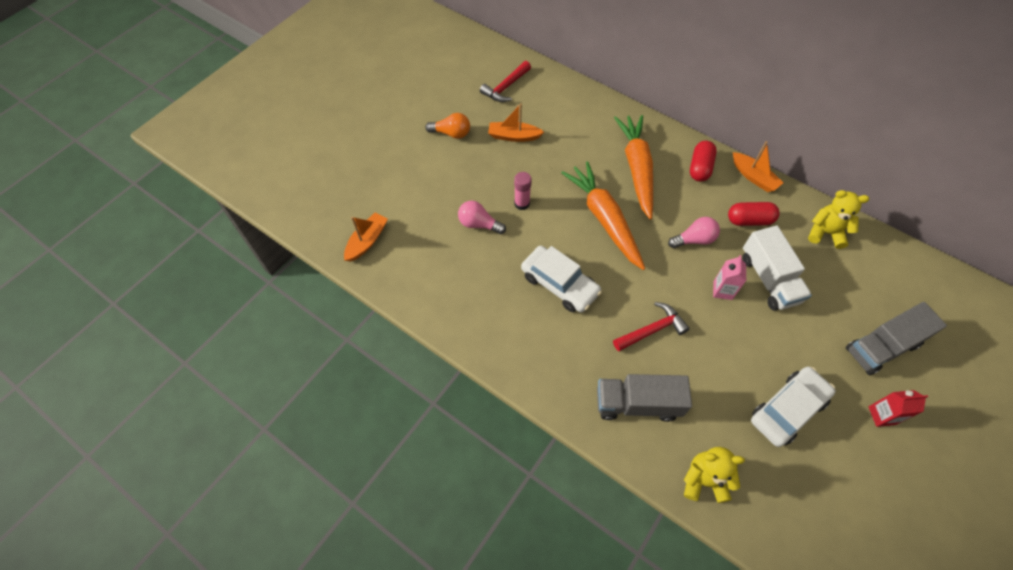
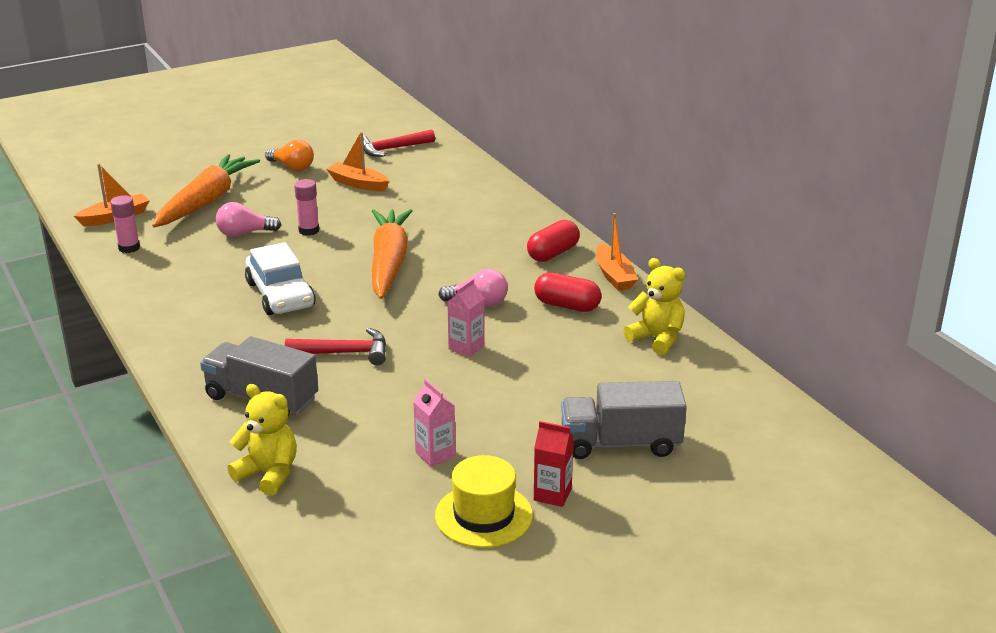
camera: 25 degrees right, 30 degrees down
pink light bulb [458,201,506,234] -> pink light bulb turned 60 degrees counterclockwise [216,202,281,237]
orange carrot [614,115,653,219] -> orange carrot moved to [152,154,260,227]
white truck [742,226,812,311] -> none
white car [751,367,836,447] -> pink carton [413,379,456,467]
none -> pink glue stick [110,195,140,253]
none -> yellow hat [435,455,533,548]

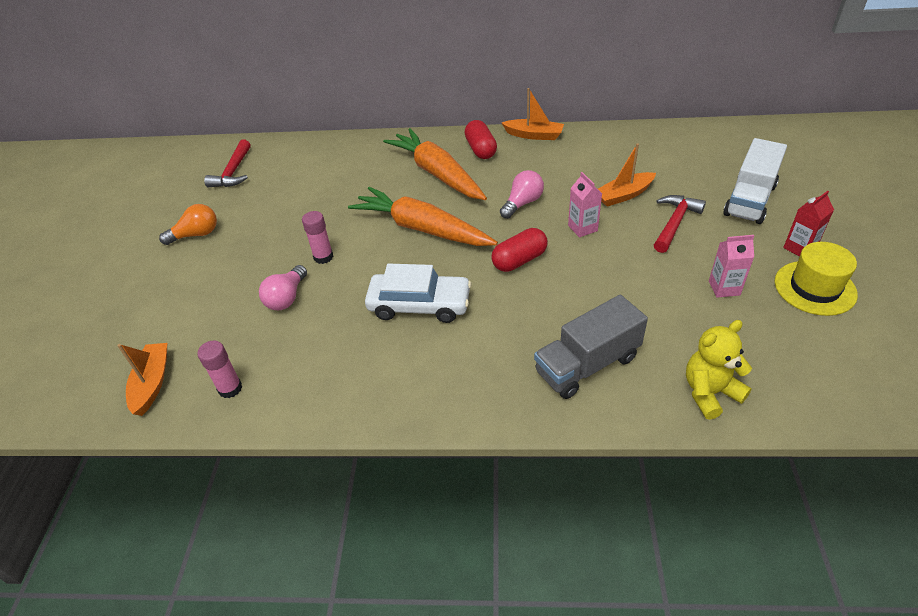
camera: 55 degrees left, 15 degrees up
orange carrot [152,154,260,227] -> orange carrot moved to [383,128,487,200]
red hammer [285,328,386,365] -> red hammer moved to [654,195,706,253]
orange boat [326,132,390,191] -> orange boat moved to [598,143,656,207]
red capsule [534,272,601,312] -> red capsule moved to [491,228,548,272]
grey truck [561,381,687,459] -> white truck [723,138,787,224]
yellow teddy bear [623,258,685,355] -> none

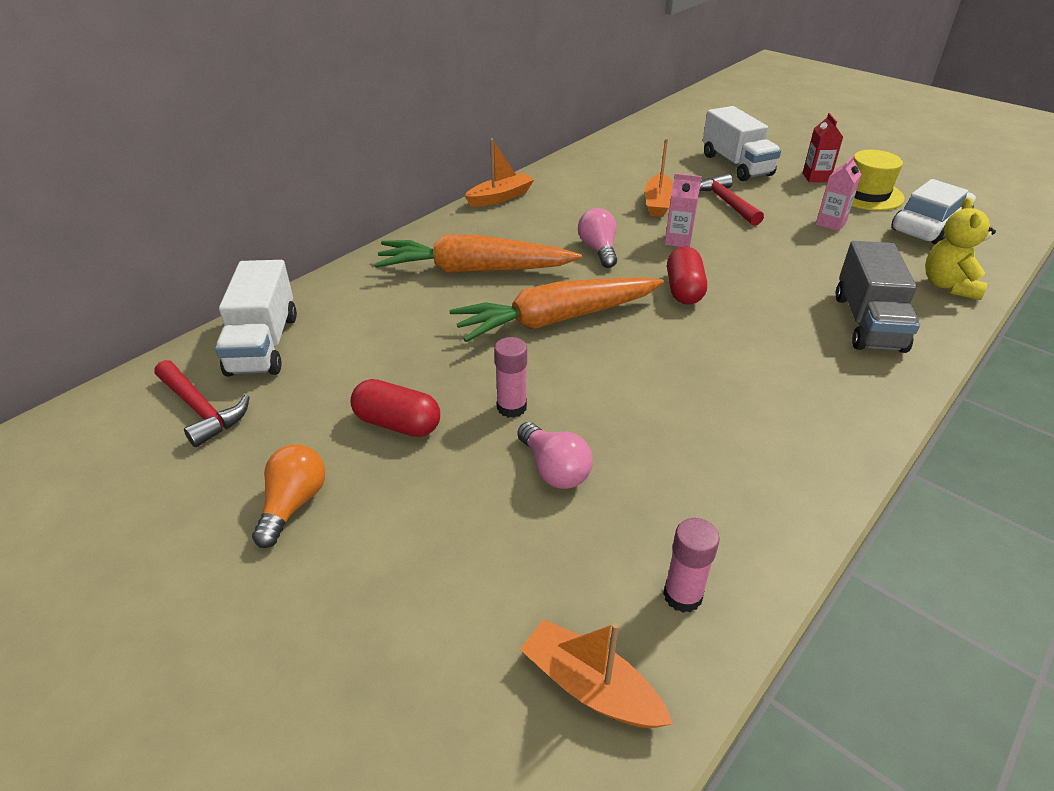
camera: 55 degrees left, 5 degrees down
white car [365,263,472,323] -> white car moved to [891,179,976,245]
red capsule [464,120,497,159] -> red capsule moved to [350,379,440,437]
none -> white truck [215,260,297,377]

